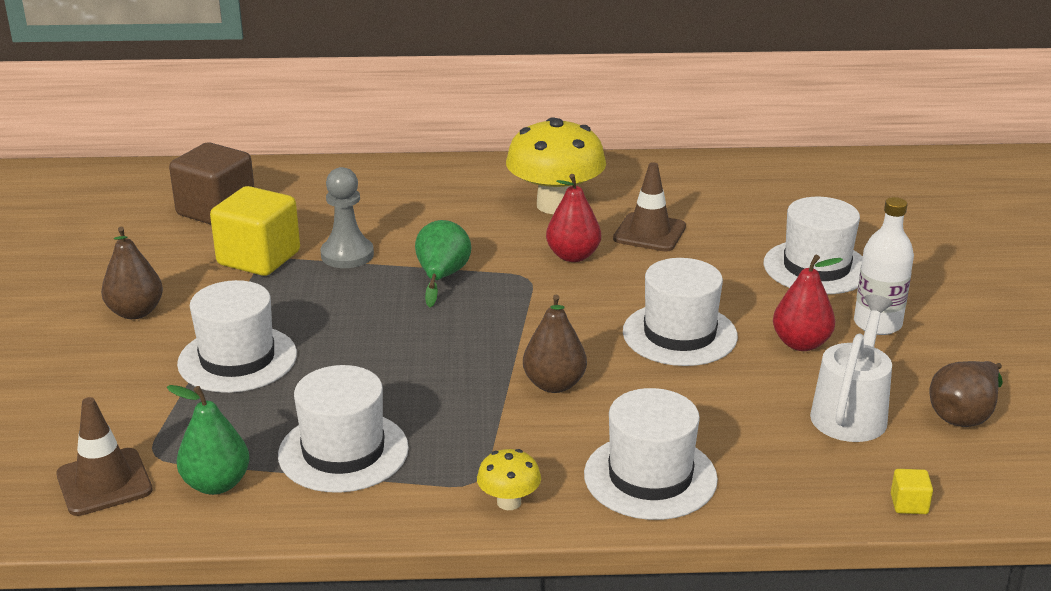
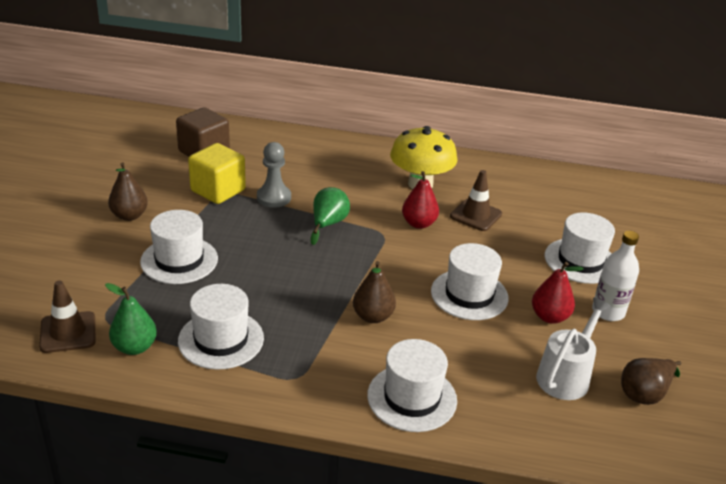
camera: 10 degrees right, 5 degrees up
yellow mushroom [477,449,541,510] -> none
yellow cube [891,469,933,514] -> none

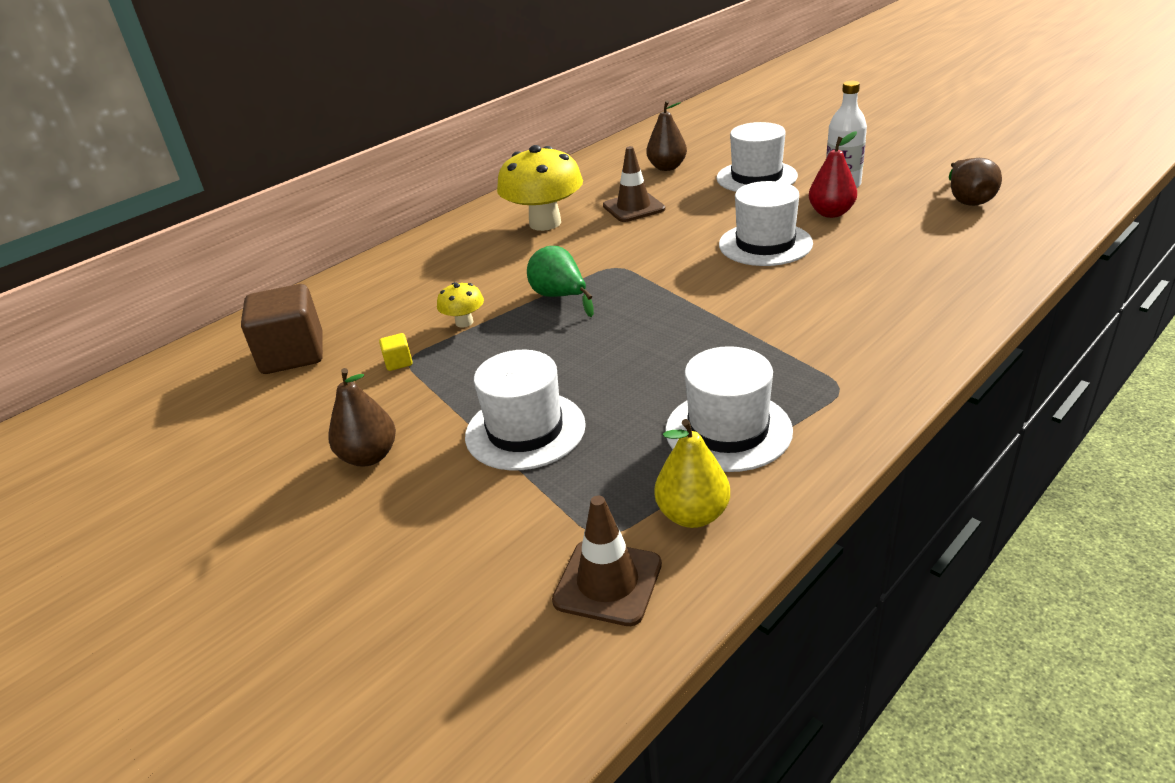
camera: 50 degrees left, 0 degrees up
green pear [105,283,157,355] -> yellow pear [654,419,730,528]
yellow cube [188,143,246,204] -> yellow cube [379,333,413,371], size x0.40
grey pawn [257,142,291,208] -> yellow mushroom [437,282,484,328]
brown pear [353,261,396,323] -> brown pear moved to [646,100,687,171]
white hat [367,339,457,432] -> none
red pear [402,171,439,229] -> none
white watering can [536,298,611,400] -> none

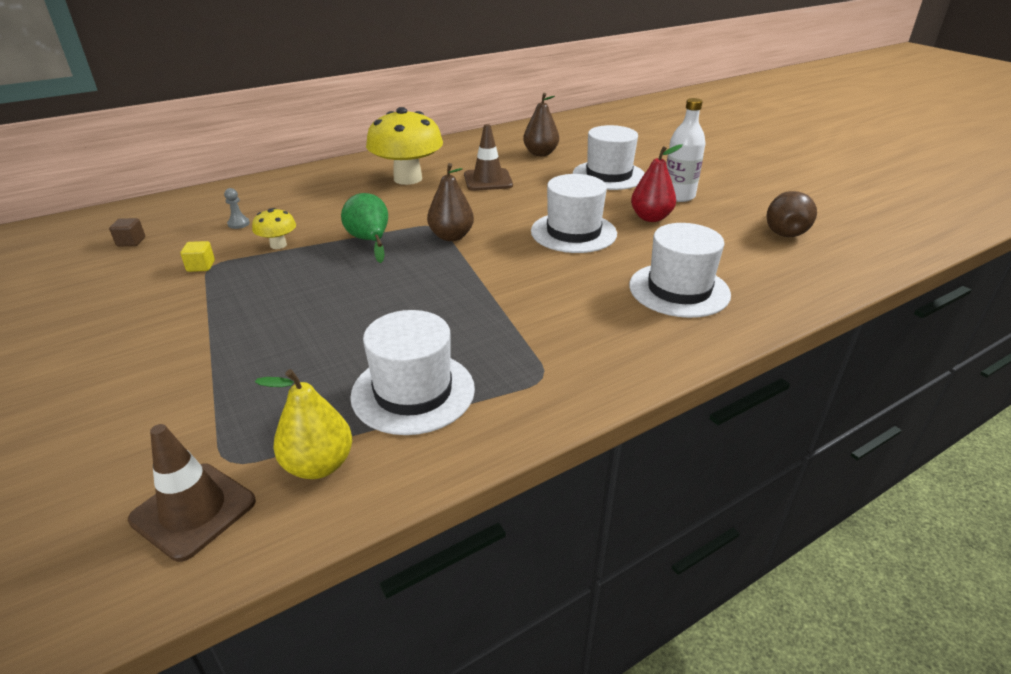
camera: 10 degrees right, 0 degrees up
brown cube [241,284,323,374] -> brown cube [109,218,145,246], size x0.40
brown pear [328,368,396,466] -> brown pear moved to [427,163,474,241]
white hat [465,350,586,470] -> white hat moved to [629,223,731,318]
none -> grey pawn [224,188,250,229]

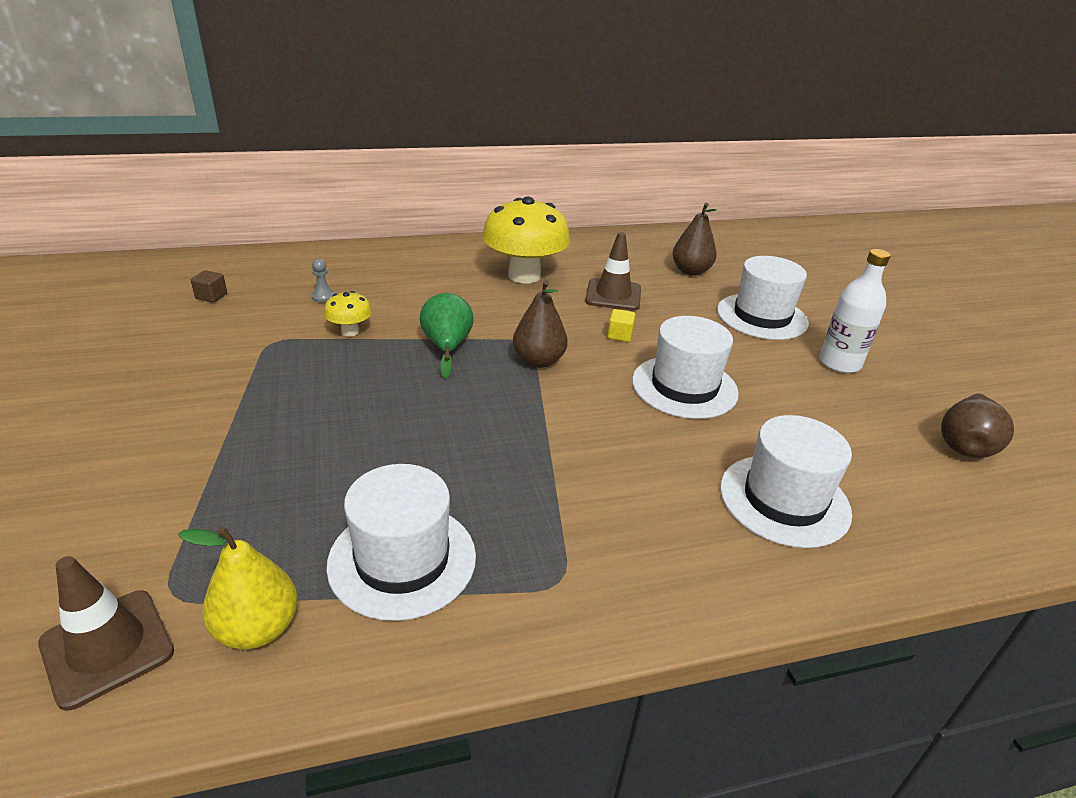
camera: 15 degrees right, 0 degrees up
yellow cube [180,241,215,272] -> yellow cube moved to [607,309,635,342]
red pear [631,144,683,222] -> none

